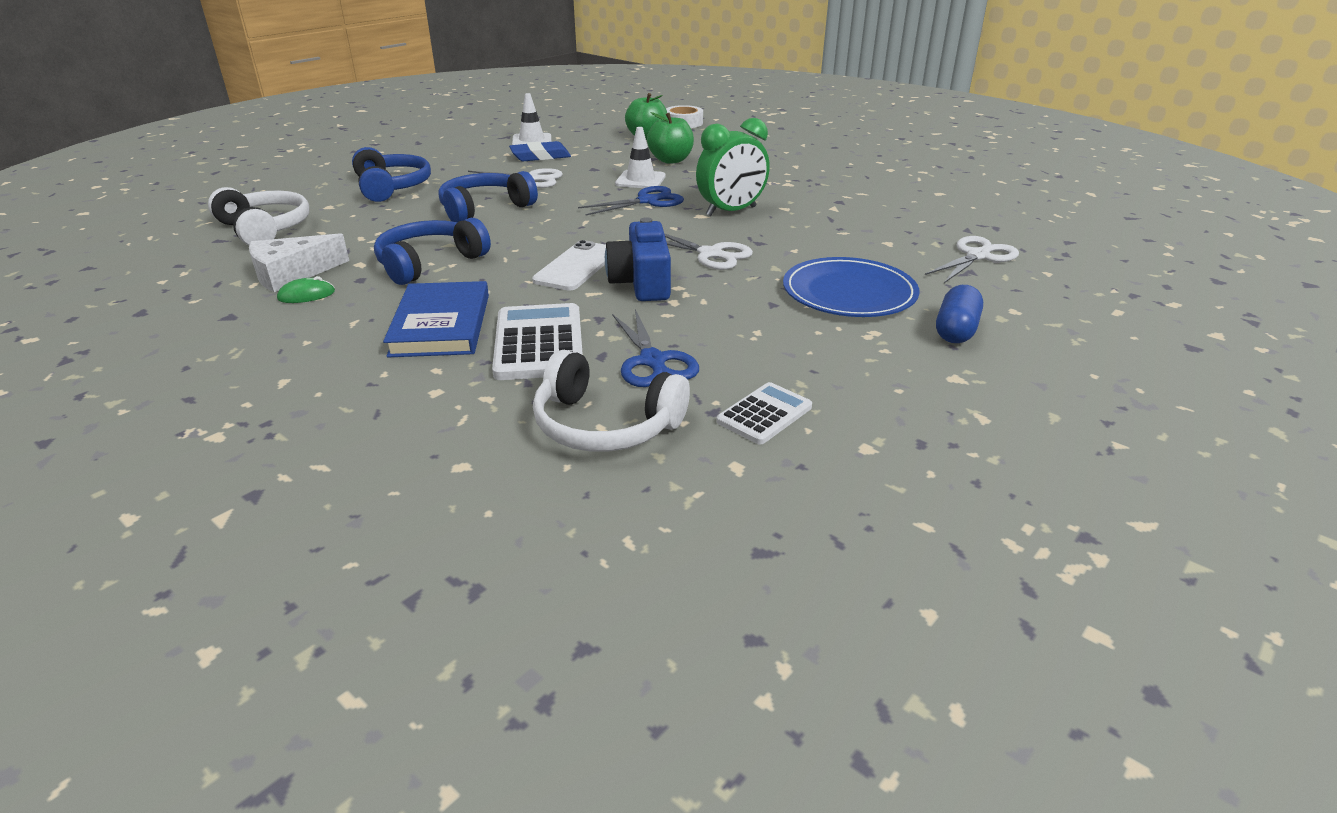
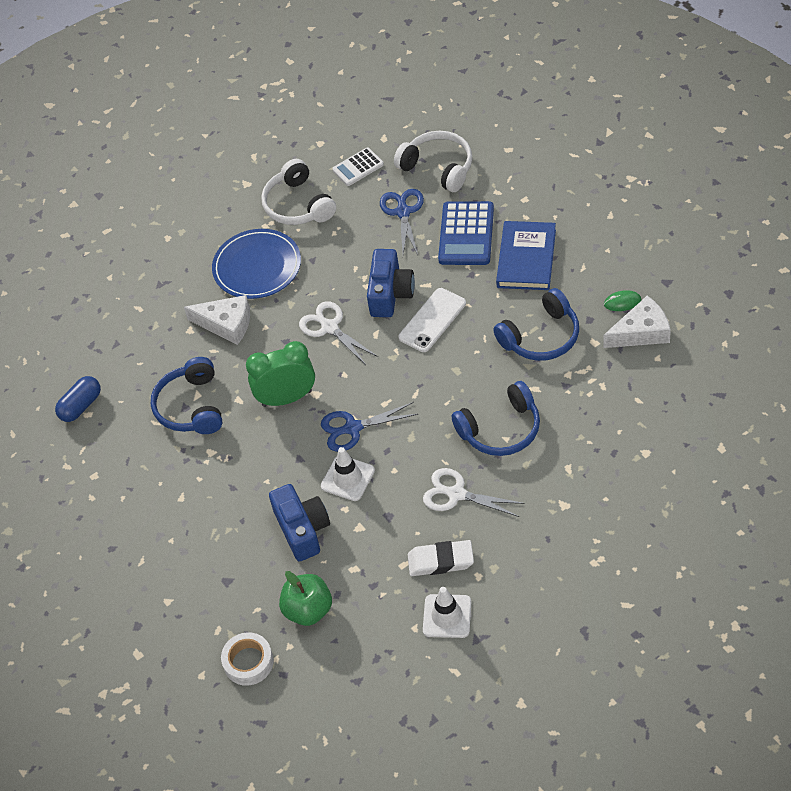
camera: 160 degrees left, 20 degrees up
white headphones [208,187,309,245] -> white headphones moved to [261,159,336,225]
blue headphones [352,147,431,202] -> blue headphones moved to [151,357,222,434]
white calculator [492,303,583,380] -> blue calculator [438,201,494,265]
blue eraser [509,141,571,161] -> white eraser [408,540,474,576]
green apple [647,112,694,164] -> blue camera [269,484,330,562]
white scissors [925,236,1019,283] -> none
blue capsule [936,285,983,343] -> blue capsule moved to [55,376,101,422]
none -> white cheese [184,295,250,345]

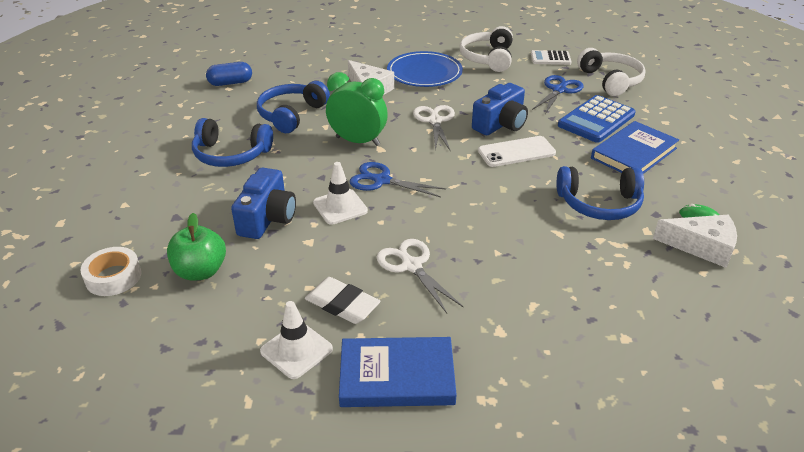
camera: 30 degrees right, 15 degrees down
blue headphones [452,381,540,456] -> blue headphones moved to [192,118,273,167]
none -> blue book [339,337,457,407]

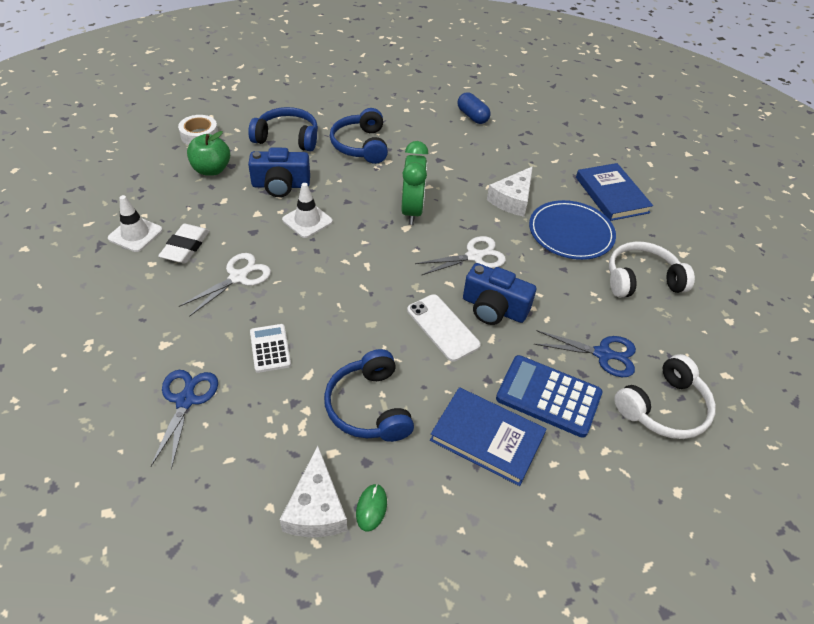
camera: 70 degrees right, 10 degrees up
blue headphones [257,81,330,133] -> blue headphones moved to [248,107,318,151]
blue book [339,337,457,407] -> blue book moved to [576,163,653,221]
blue scissors [350,162,446,197] -> blue scissors moved to [151,370,218,470]
white calculator [531,50,572,65] -> white calculator moved to [250,324,291,373]

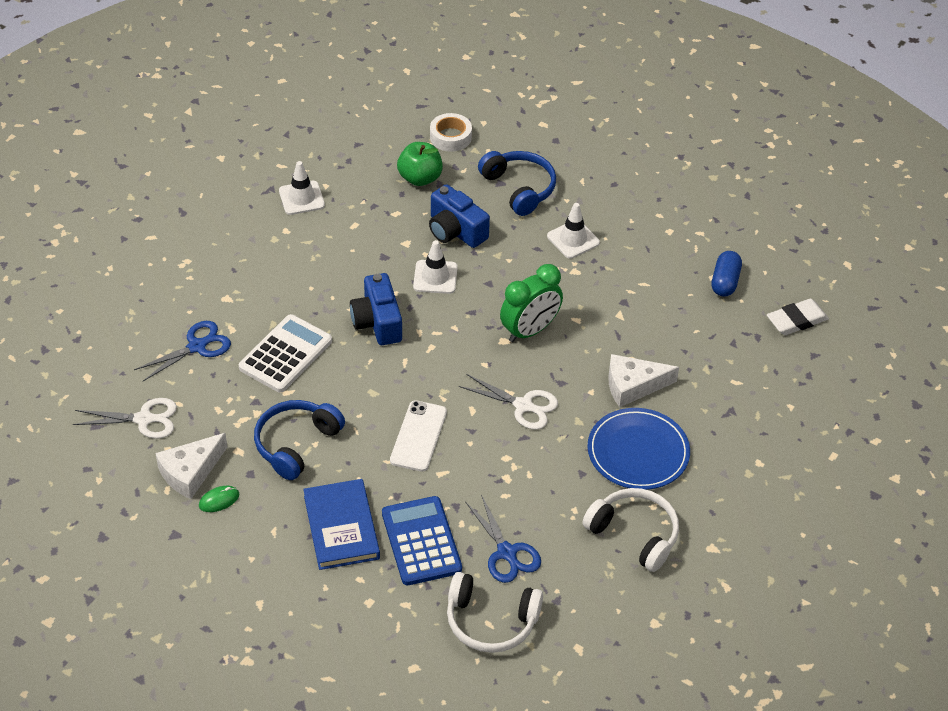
camera: 50 degrees right, 0 degrees up
white eraser [158,224,209,263] -> white eraser moved to [767,299,829,335]
white scissors [179,253,271,317] -> white scissors moved to [73,398,177,439]
white calculator [250,324,291,373] -> white calculator [239,314,332,393], size x1.68
blue headphones [330,108,388,164] -> white traffic cone [547,203,600,259]
blue camera [463,263,536,325] -> blue camera moved to [350,273,402,345]
blue book [576,163,653,221] -> none

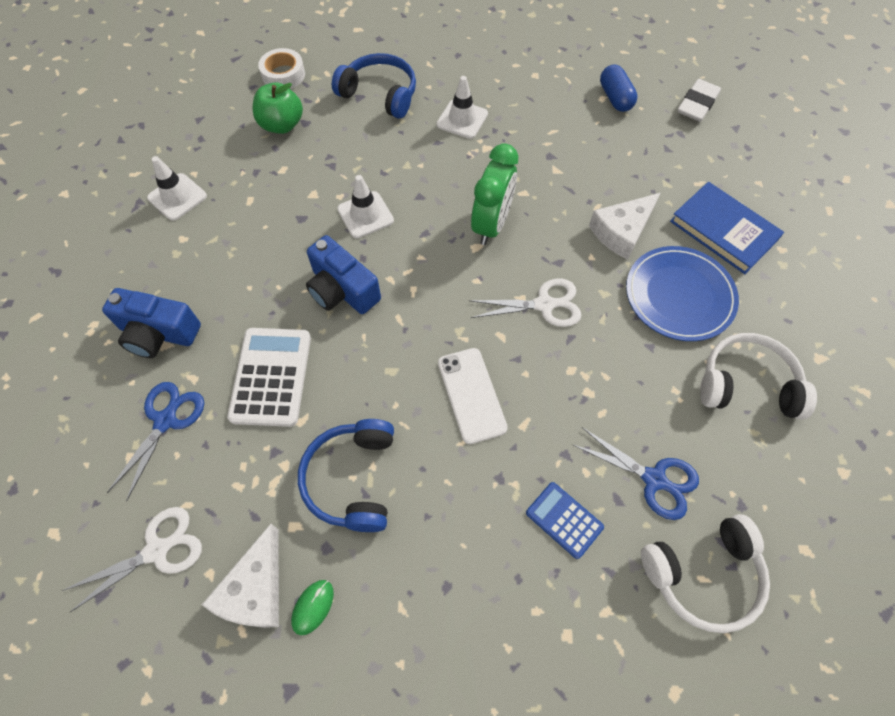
camera: 30 degrees left, 15 degrees up
blue book [303,479,380,570] -> blue book moved to [670,182,784,274]
blue calculator [382,496,462,585] -> blue calculator [526,482,604,559], size x0.59
blue camera [429,184,490,248] -> blue camera moved to [102,288,201,358]

